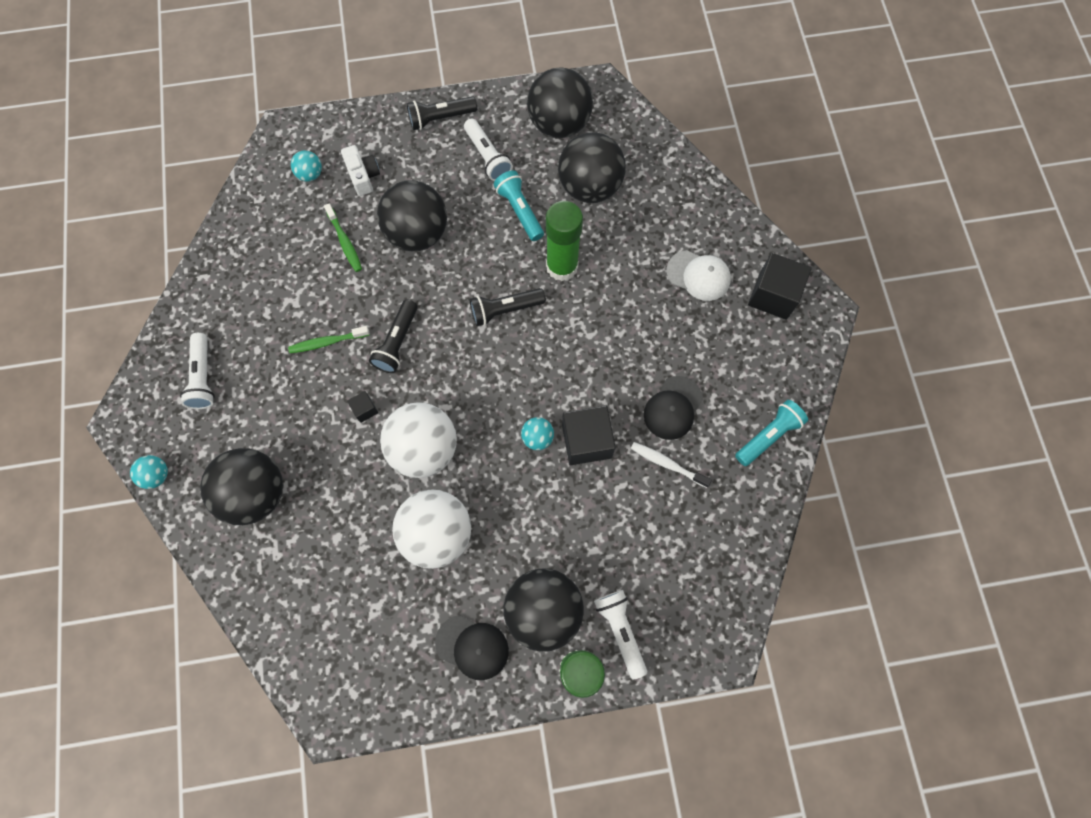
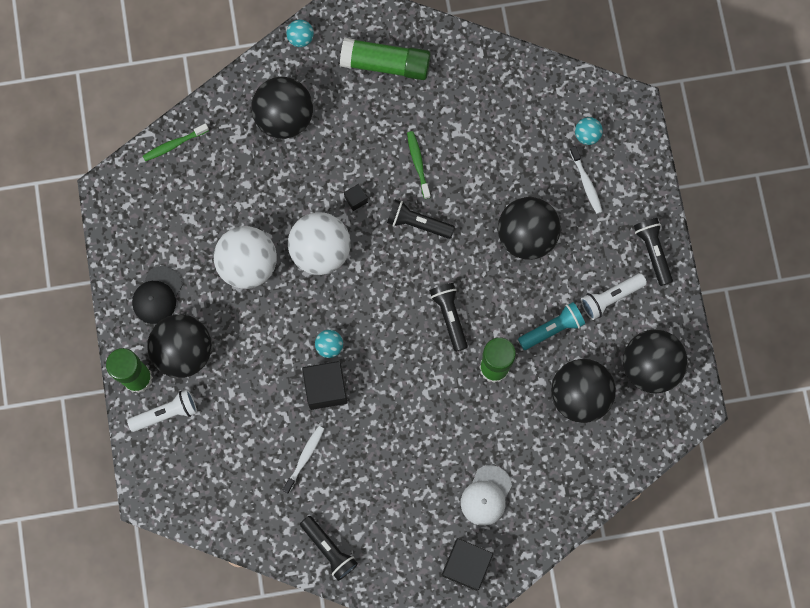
camera: 90 degrees right, 5 degrees up
white flashlight [180,333,215,409] -> green glue stick [340,38,431,80]
green toothbrush [324,203,362,272] -> green toothbrush moved to [143,123,209,161]
white camera [341,145,380,196] -> white toothbrush [570,146,603,214]
black cap [644,376,703,440] -> none
turquoise flashlight [735,400,808,466] -> black flashlight [300,516,358,581]

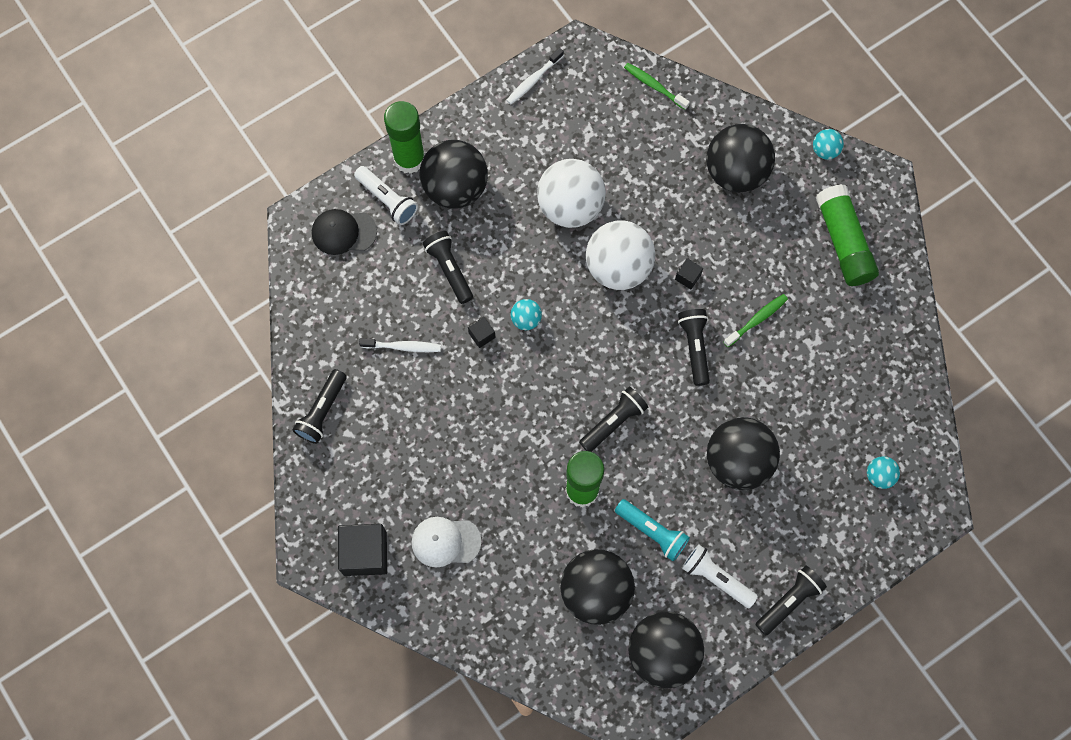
camera: 65 degrees right, 5 degrees down
black cap [132,266,183,324] -> black cap moved to [312,209,377,255]
black cube [302,361,348,410] -> black cube [468,317,495,348], size x0.47
white toothbrush [570,146,603,214] -> white toothbrush moved to [506,48,564,104]
none -> black flashlight [422,231,473,304]

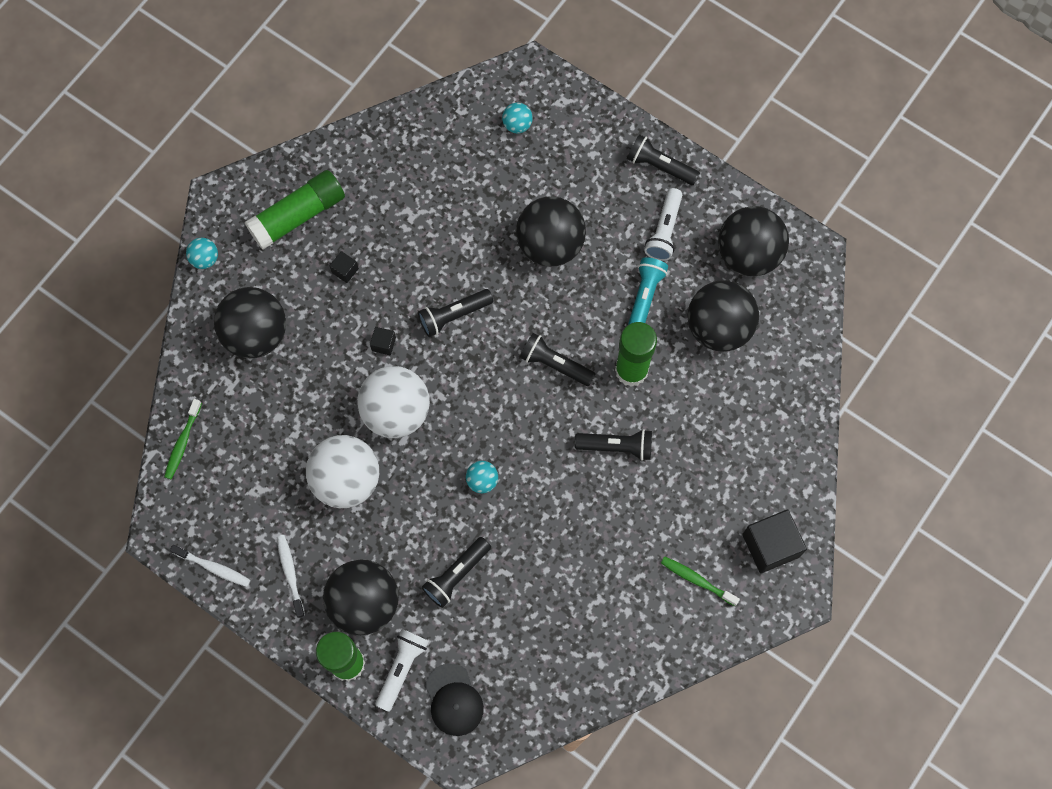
camera: 110 degrees left, 0 degrees up
black flashlight [292,369,346,444] -> black flashlight moved to [575,429,652,461]
white toothbrush [359,338,441,352] -> white toothbrush moved to [277,535,305,618]
white cap [412,517,481,568] -> none
black cube [468,317,495,348] -> black cube moved to [330,251,359,283]
green toothbrush [723,294,788,347] -> green toothbrush moved to [661,556,740,606]

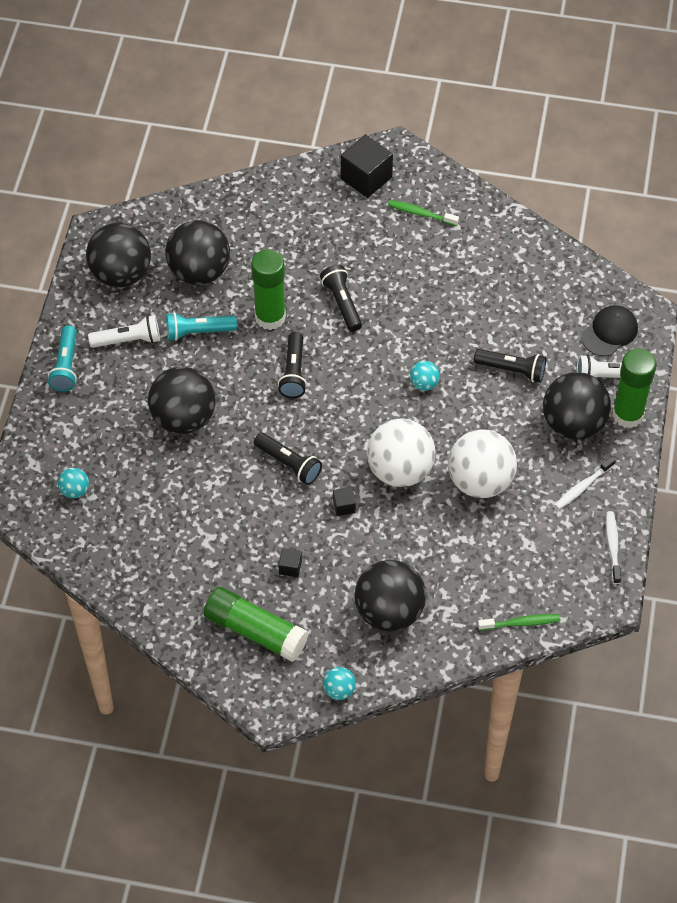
camera: 115 degrees left, 15 degrees down
black flashlight [627,134,700,185] -> turquoise flashlight [48,325,77,392]
green toothbrush [661,556,740,606] -> green toothbrush turned 105 degrees clockwise [388,200,459,226]

